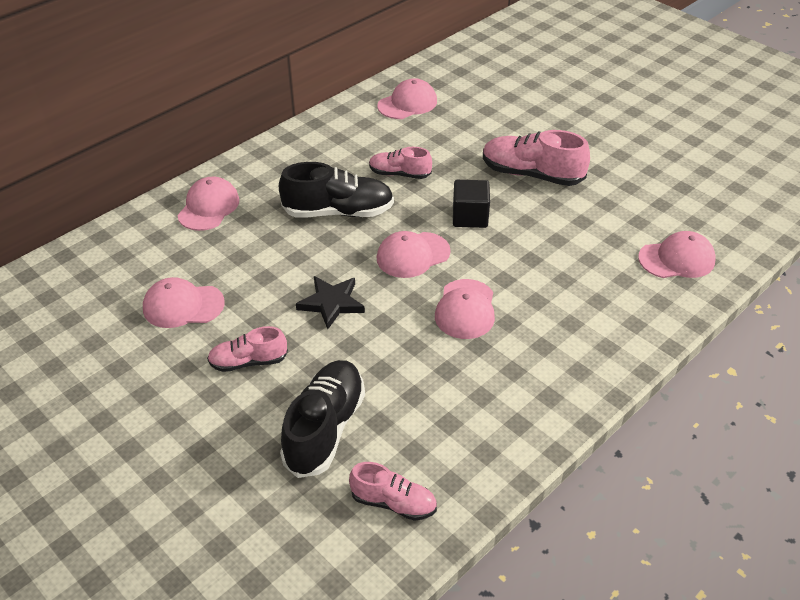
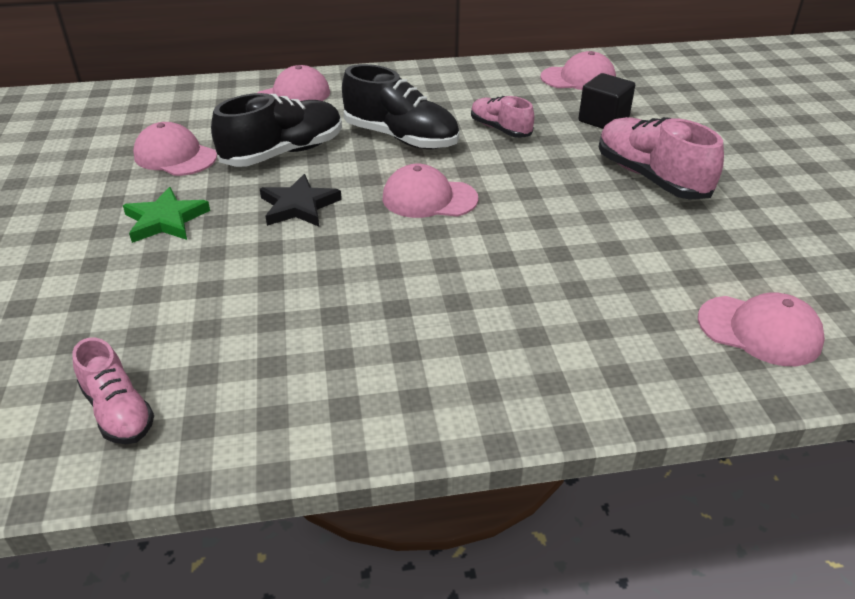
camera: 35 degrees right, 5 degrees down
pink shoe [207,326,288,372] -> green star [123,187,210,243]
black shoe [280,360,365,478] -> black shoe moved to [211,93,342,167]
pink cap [435,279,495,339] -> none
black cube [453,180,490,228] -> black cube moved to [578,73,635,129]

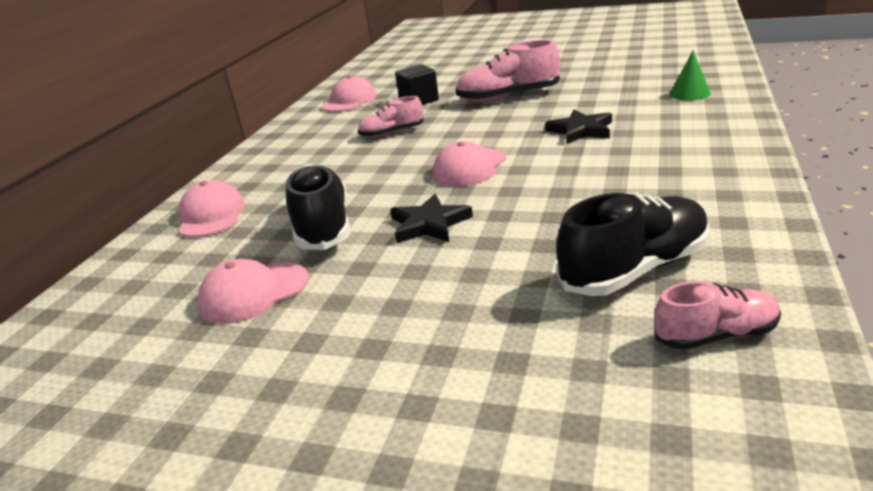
camera: 60 degrees left, 10 degrees down
green star [123,187,210,243] -> none
black shoe [342,64,459,149] -> black shoe moved to [556,193,710,296]
pink cap [698,292,825,366] -> green cone [670,51,711,101]
none -> black star [545,110,612,144]

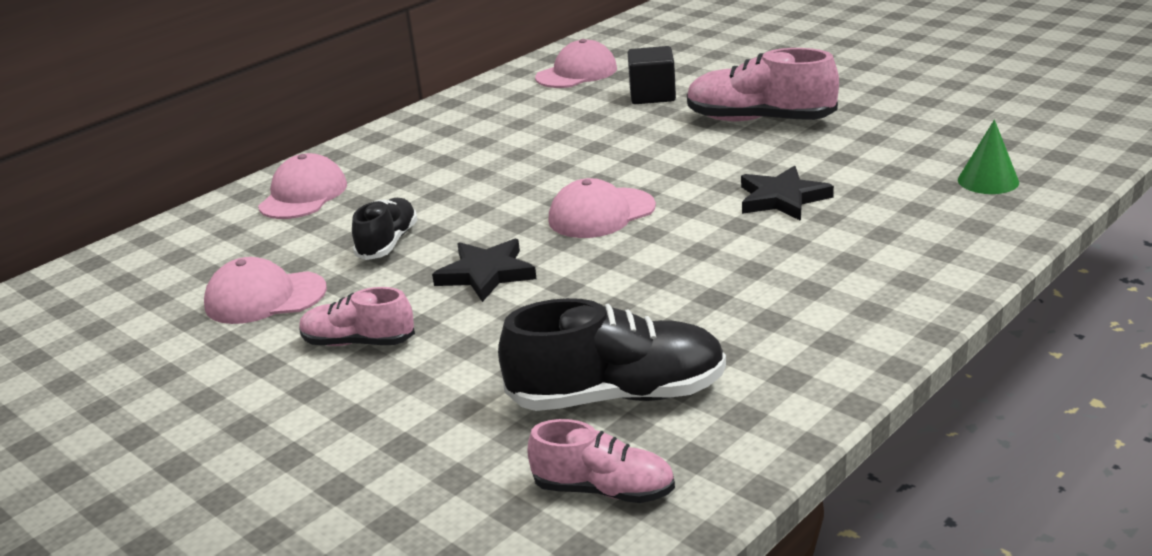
camera: 25 degrees right, 0 degrees up
black shoe [286,164,350,250] -> black shoe [352,198,417,260], size x0.60
pink shoe [357,96,424,138] -> pink shoe moved to [299,287,415,346]

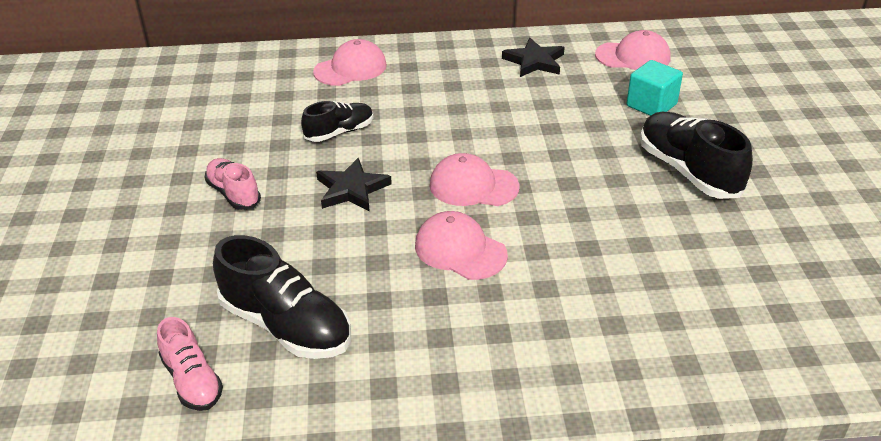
camera: 40 degrees right, 10 degrees up
pink cap [204,257,327,324] -> pink cap moved to [415,211,508,280]
black cube [628,46,676,104] -> turquoise cube [626,60,683,116]
pink shoe [687,48,839,121] -> black shoe [640,112,753,199]
black star [741,166,834,221] -> black star moved to [502,38,565,77]
green cone [958,120,1019,194] -> none

